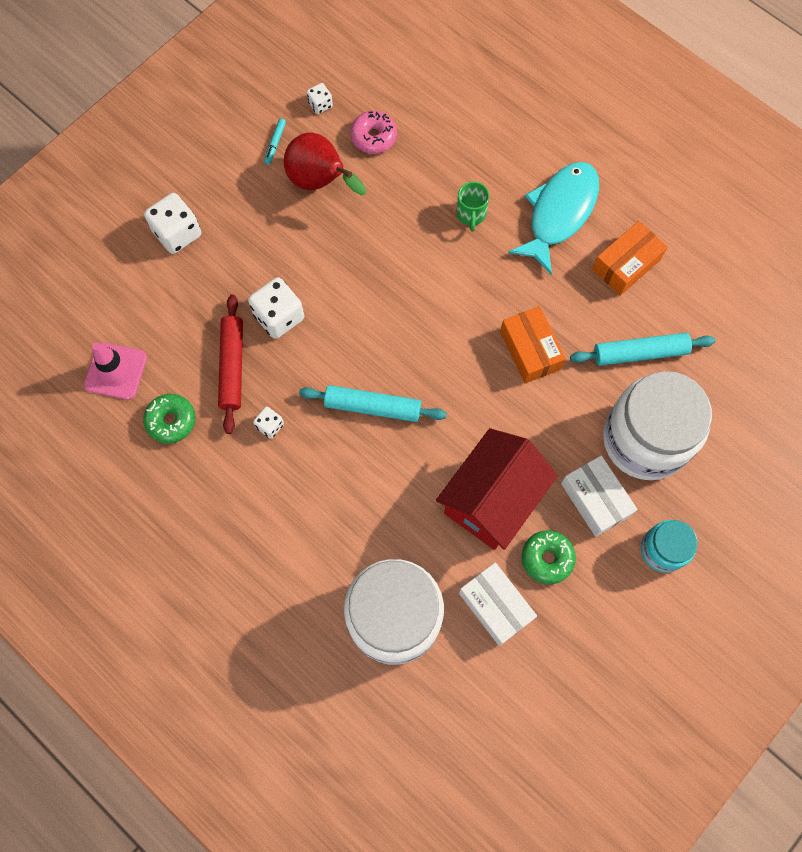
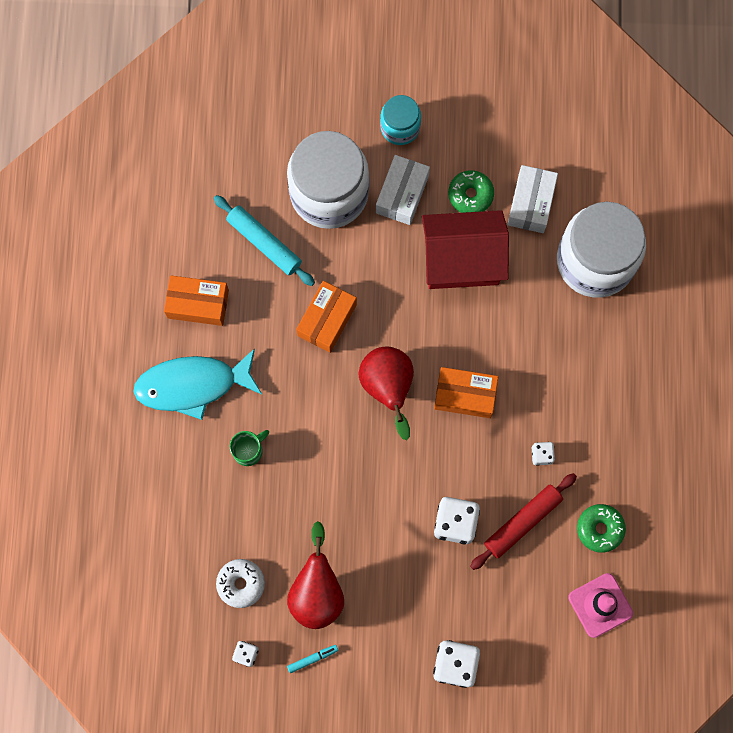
camera: 130 degrees left, 5 degrees up
turquoise rolling pin [299,385,447,422] -> orange box [434,367,498,418]
pink donut [350,111,397,154] -> white donut [216,559,265,608]
none -> red pear [359,346,414,440]

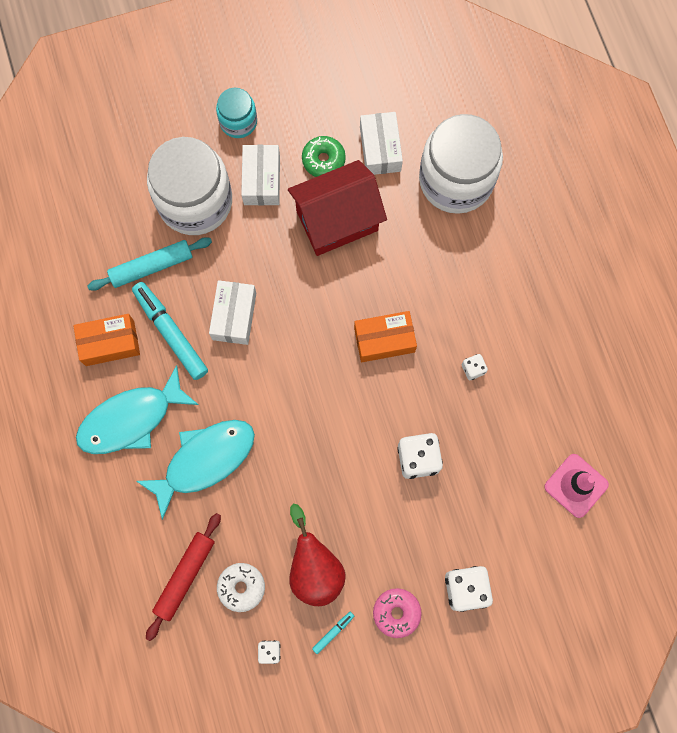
camera: 20 degrees left, 0 degrees up
turquoise rolling pin [213,195,315,286] -> turquoise rolling pin turned 45 degrees counterclockwise [87,237,212,291]
green mug [230,430,269,466] -> turquoise fish [136,420,255,520]
orange box [296,281,357,353] -> white box [209,280,256,345]
red pear [359,346,414,440] -> none
red rolling pin [470,473,577,570] -> red rolling pin moved to [146,513,221,641]
green donut [577,504,626,553] -> none
none -> turquoise marker [132,282,208,380]
none -> pink donut [373,588,422,638]

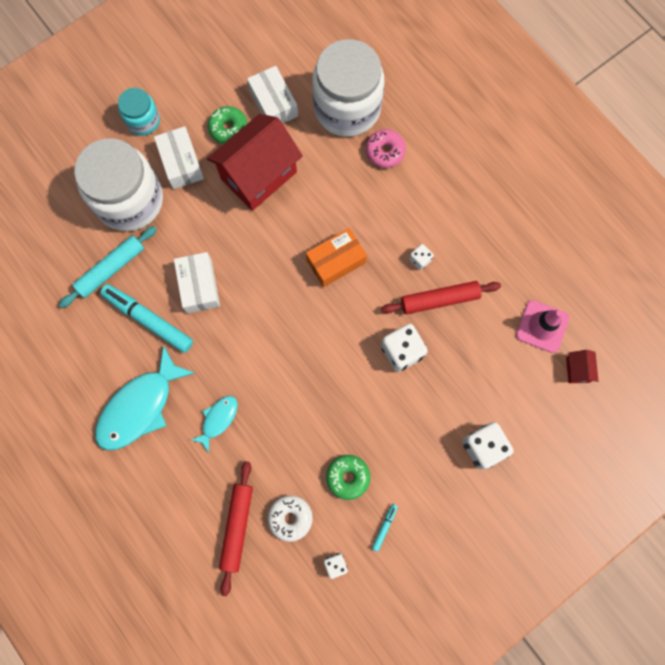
camera: 20 degrees left, 0 degrees up
orange box [73,314,140,366] -> none
turquoise fish [136,420,255,520] -> turquoise fish [192,396,238,453], size x0.52
red pear [289,504,346,606] -> green donut [326,455,370,500]
pink donut [373,588,422,638] -> pink donut moved to [366,129,406,168]
none -> red rolling pin [381,281,501,314]
none -> red house [566,350,599,383]

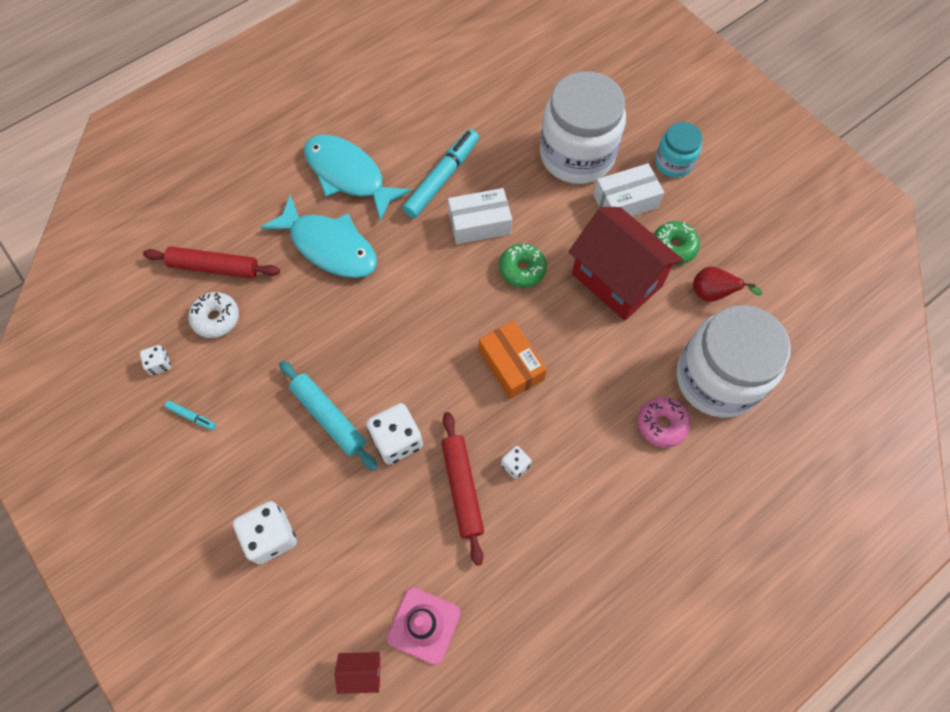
camera: 90 degrees right, 10 degrees down
turquoise rolling pin [59,226,157,308] -> turquoise rolling pin moved to [279,361,377,471]
turquoise fish [192,396,238,453] -> turquoise fish [260,195,377,278], size x1.94
white box [247,66,298,124] -> red pear [693,267,762,302]
green donut [326,455,370,500] -> green donut moved to [499,244,547,288]

